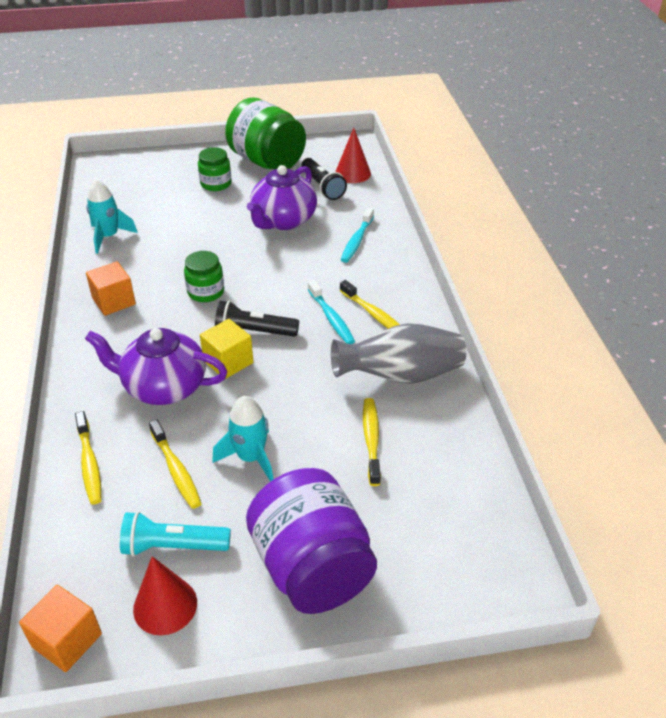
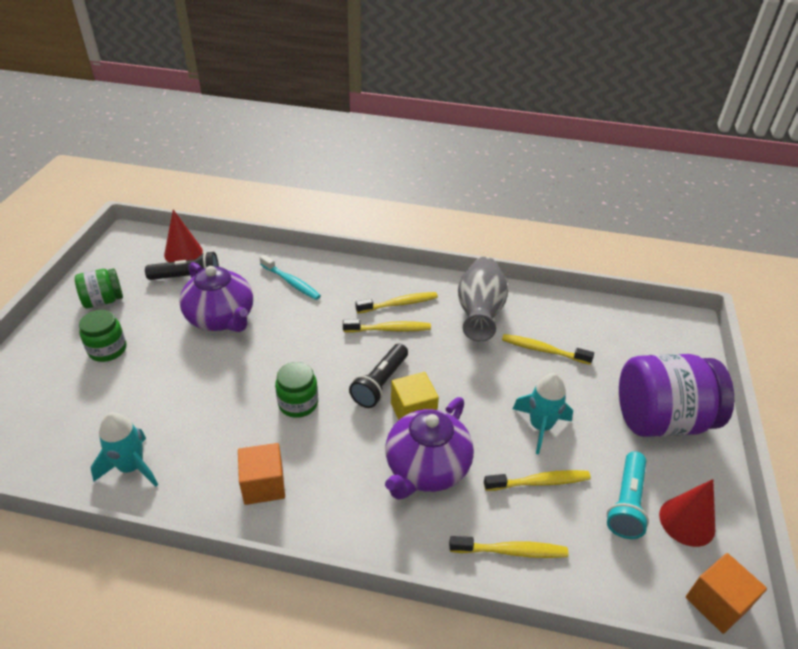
camera: 70 degrees left, 0 degrees up
green jar [225,97,306,170] -> green jar [75,269,123,308], size x0.52
turquoise toothbrush [307,280,355,344] -> yellow toothbrush [343,319,431,333]

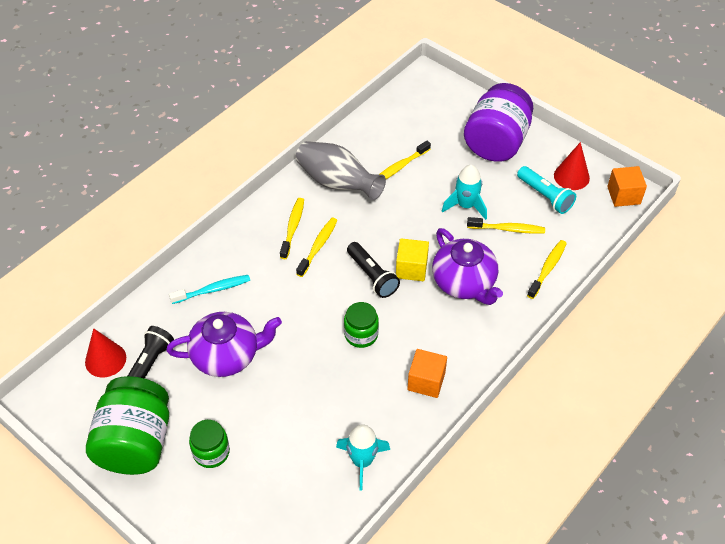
camera: 60 degrees left, 10 degrees up
green jar [75,269,123,308] -> green jar [86,376,169,475], size x1.92
yellow toothbrush [484,470,591,491] -> yellow toothbrush turned 75 degrees clockwise [467,217,545,234]

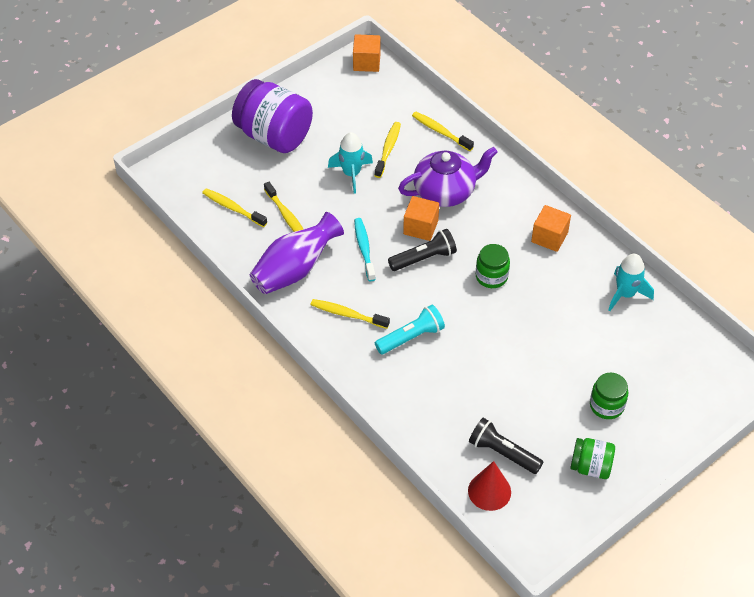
camera: 80 degrees left, 0 degrees up
green jar [86,376,169,475] -> green jar [570,438,615,479], size x0.52
purple teapot [166,312,282,377] -> none
turquoise toothbrush [169,275,250,304] -> turquoise toothbrush moved to [354,218,376,281]
grey vase [296,141,386,200] -> purple vase [250,212,344,294]
yellow toothbrush [296,218,338,277] -> yellow toothbrush moved to [202,188,267,227]
yellow cube [396,238,429,281] -> orange cube [403,196,439,241]
turquoise flashlight [517,166,576,214] -> turquoise flashlight moved to [375,305,445,354]
red cone [554,142,590,190] -> none

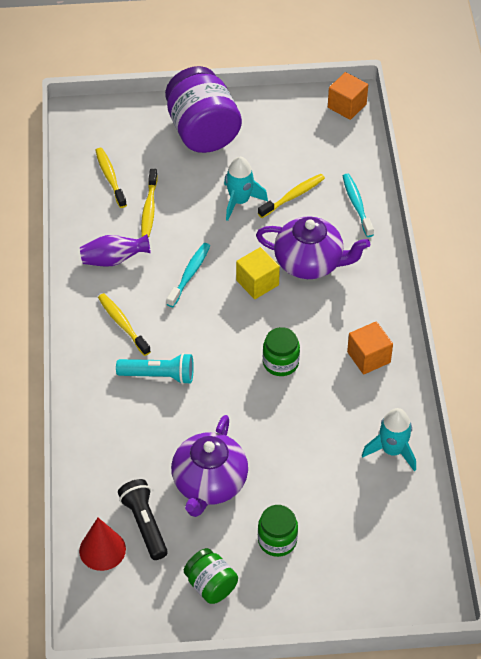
camera: 35 degrees right, 0 degrees up
purple vase [250,212,344,294] -> purple vase [80,234,151,267], size x0.64
black flashlight [388,229,457,271] -> none
orange cube [403,196,439,241] -> yellow cube [236,247,280,299]
yellow toothbrush [412,112,474,151] -> turquoise toothbrush [343,174,374,237]
none -> purple teapot [171,415,248,517]

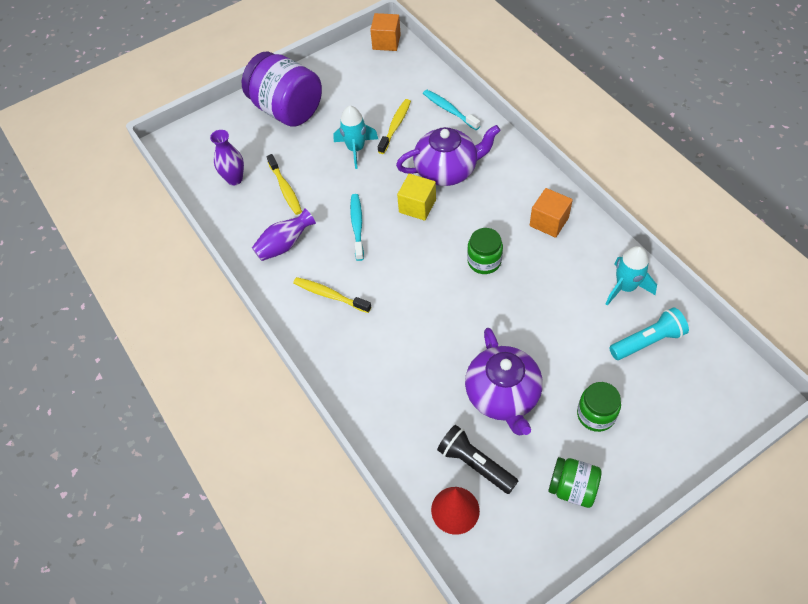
camera: 25 degrees left, 5 degrees up
yellow toothbrush [95,148,127,208] -> purple vase [210,130,244,186]
turquoise flashlight [116,353,194,384] -> turquoise flashlight moved to [609,307,689,360]

